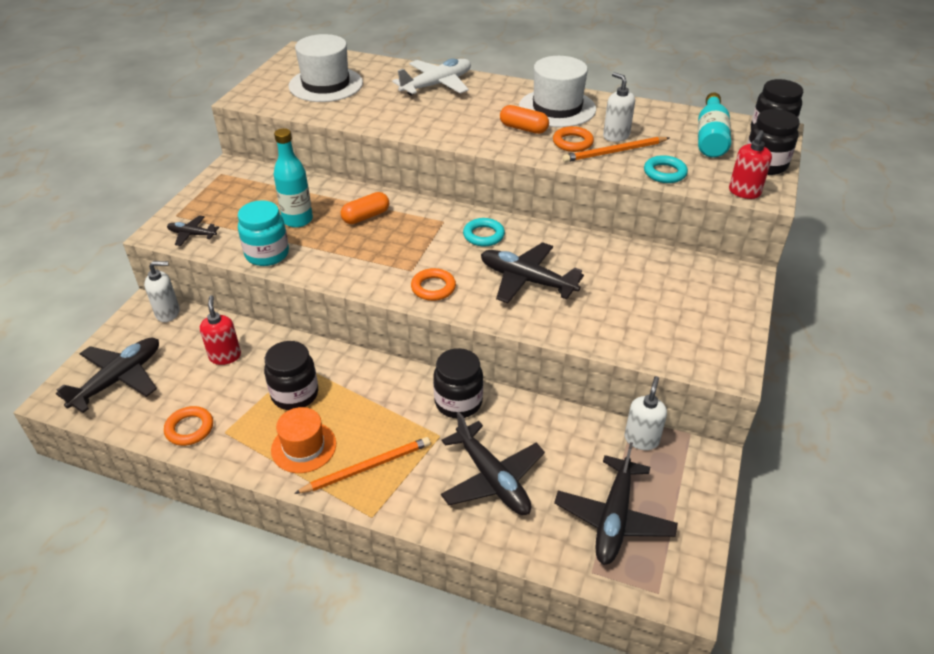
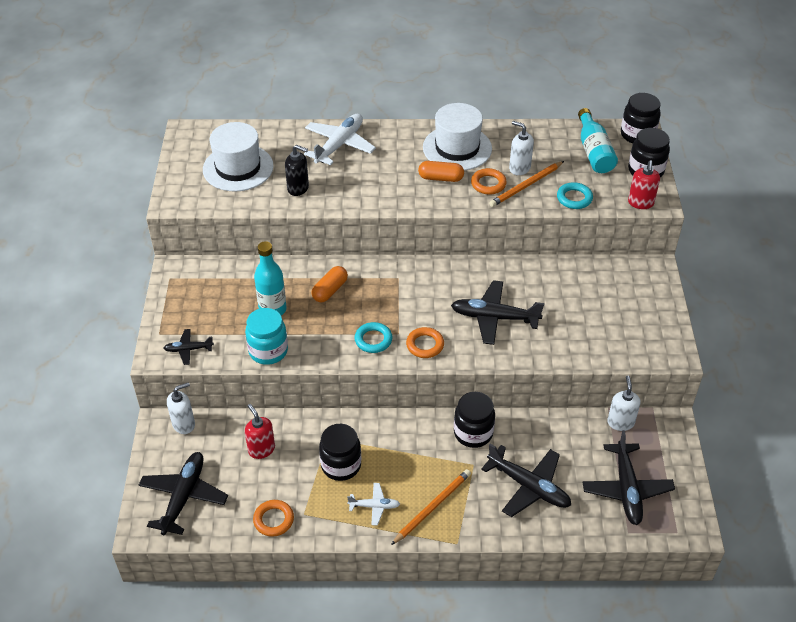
camera: 20 degrees left, 5 degrees up
orange hat [271,407,336,473] -> white plane [347,483,400,525]
turquoise ring [463,218,505,246] -> turquoise ring moved to [355,322,393,353]
none -> black soap dispenser [285,145,309,196]

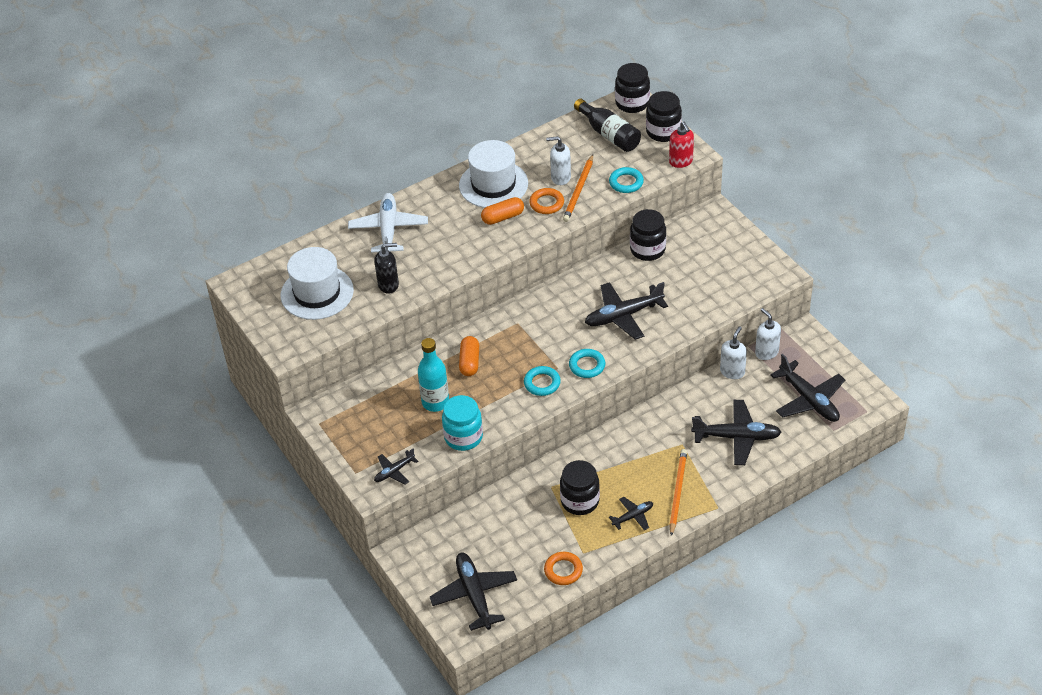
camera: 30 degrees left, 0 degrees up
white soap dispenser [167,382,195,434] -> white soap dispenser moved to [720,326,747,379]
red soap dispenser [245,404,275,459] -> none
white plane [347,483,400,525] -> black plane [609,497,653,530]
orange ring [406,327,444,358] -> turquoise ring [569,349,605,378]
black jar [454,392,495,448] -> black jar moved to [630,209,666,261]
turquoise bottle [578,108,618,173] -> black bottle [574,99,641,152]

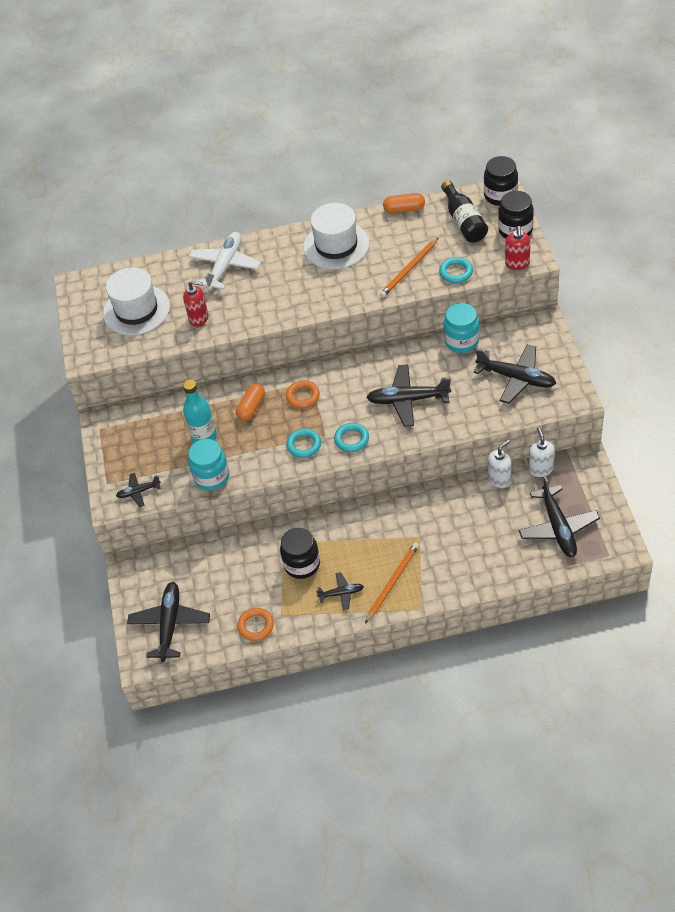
camera: 25 degrees right, 5 degrees up
black soap dispenser [374,243,399,294] -> red soap dispenser [183,281,208,327]
orange capsule [481,197,524,225] -> orange capsule moved to [383,193,425,213]
orange ring [529,188,564,214] -> orange ring moved to [286,380,320,408]
white soap dispenser [546,136,571,185] -> none
black jar [630,209,666,261] -> turquoise jar [444,303,479,353]
black plane [691,400,782,465] -> black plane moved to [473,344,556,404]

